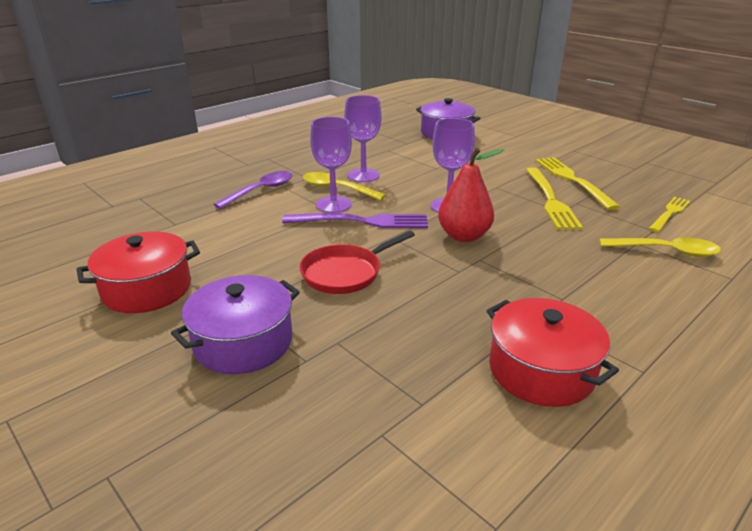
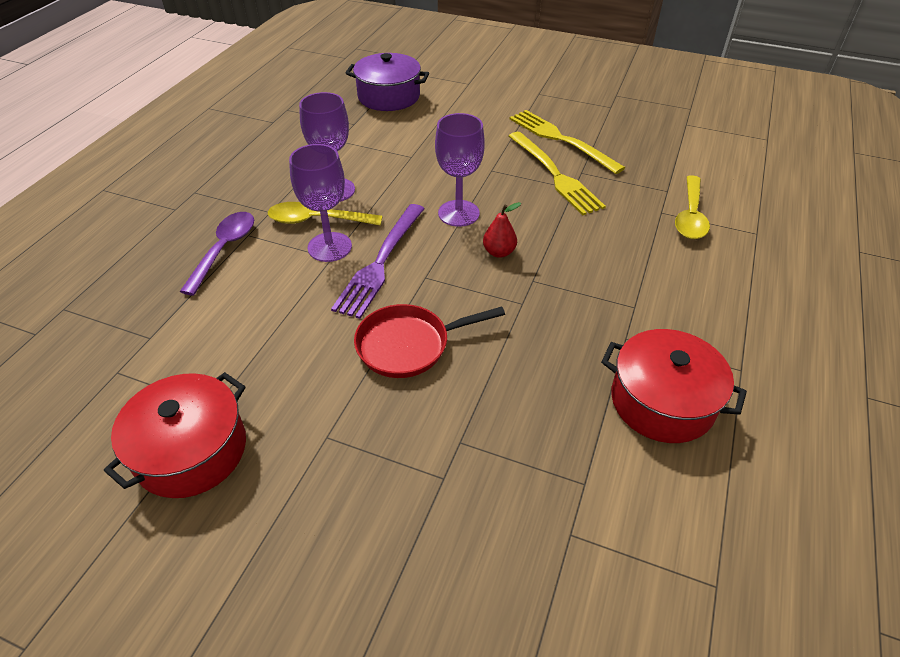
camera: 25 degrees left, 15 degrees up
purple pot [171,275,300,374] -> none
purple fork [282,213,428,228] -> purple fork turned 135 degrees clockwise [331,204,425,319]
red pan [299,231,415,294] -> red pan turned 45 degrees clockwise [354,304,505,378]
red pear [438,147,504,242] -> red pear [483,202,521,258], size x0.55
yellow spoon [599,237,721,257] -> yellow spoon turned 120 degrees clockwise [675,175,710,239]
yellow fork [649,197,690,232] -> none

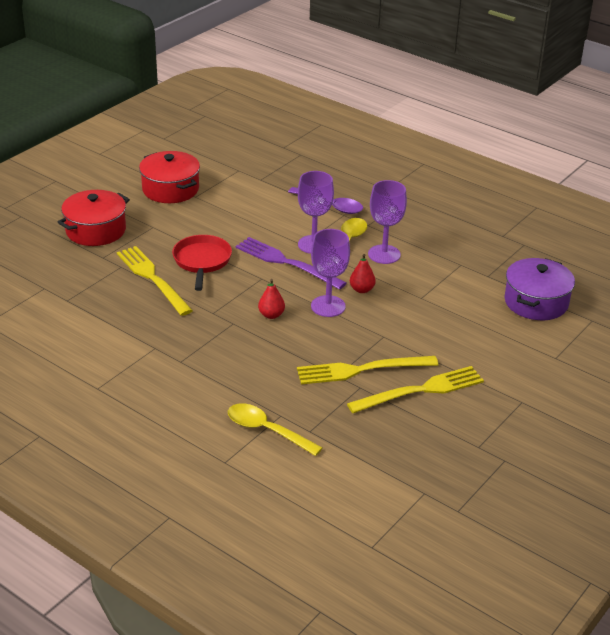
camera: 105 degrees right, 10 degrees down
red pot [601,329,747,443] -> red pot moved to [58,190,130,246]
none -> yellow fork [117,246,193,316]
none -> red pear [350,254,376,293]

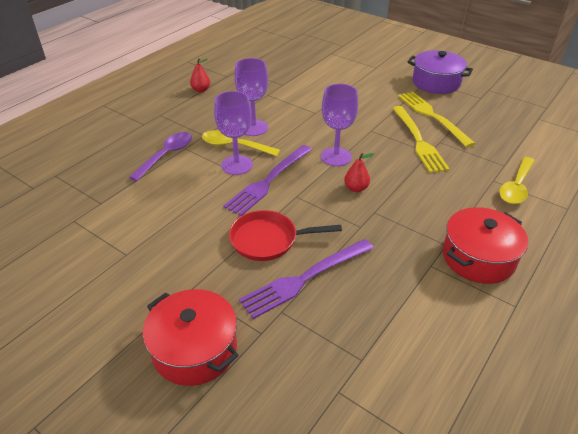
camera: 90 degrees left, 5 degrees up
yellow fork [117,246,193,316] -> purple fork [239,239,373,319]
red pot [139,151,200,203] -> red pot moved to [443,207,528,284]
red pear [350,254,376,293] -> red pear moved to [190,58,210,92]
purple pot [505,258,575,320] -> purple pot moved to [408,50,473,94]

